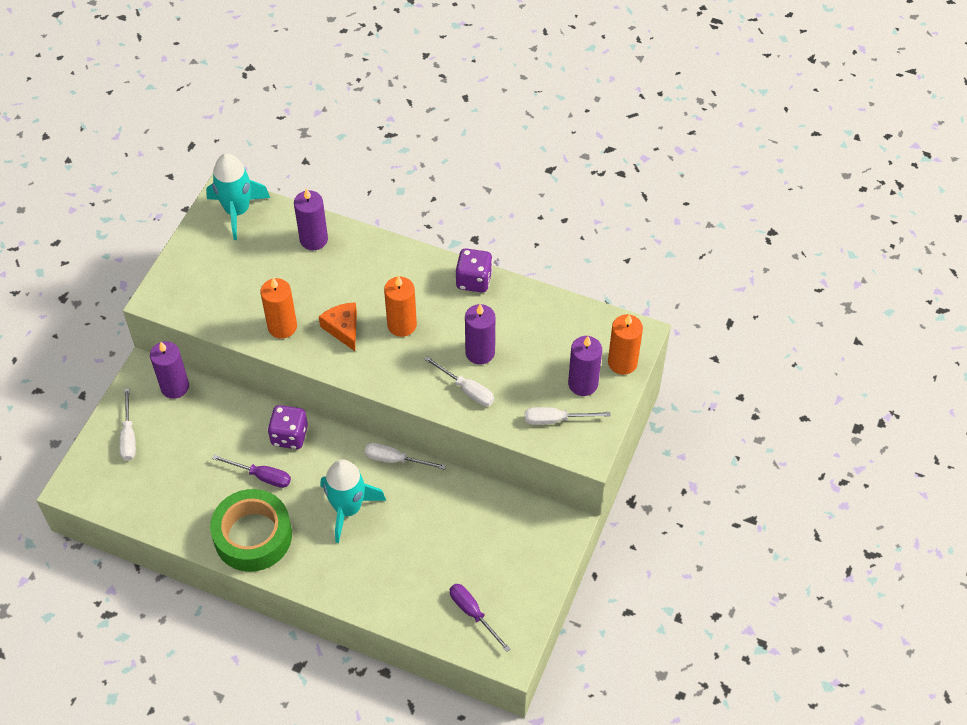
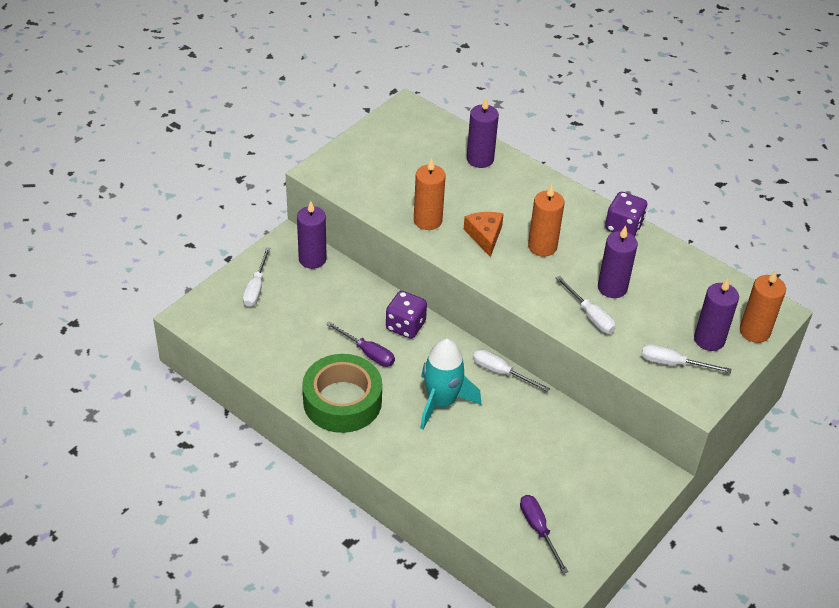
camera: 15 degrees right, 10 degrees down
turquoise rocket [206,153,270,240] -> none

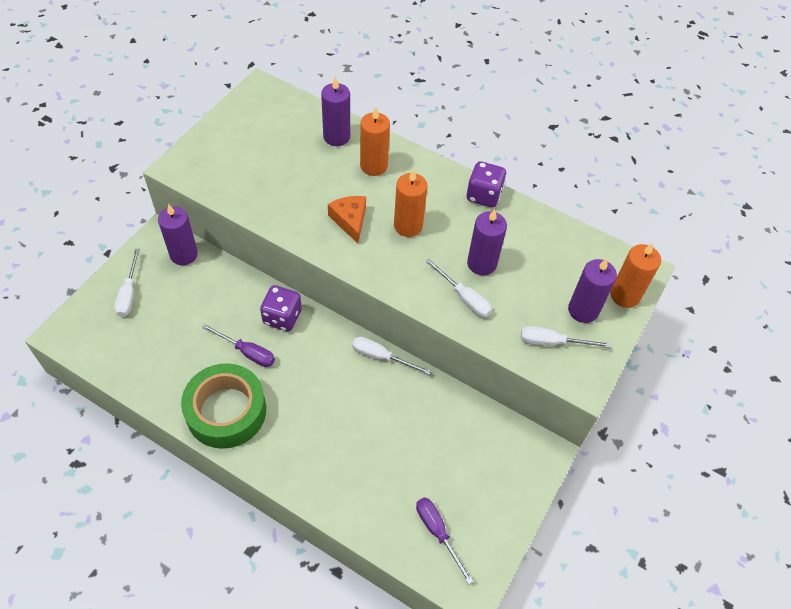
camera: 10 degrees left, 10 degrees up
orange candle [414,158,446,230] -> orange candle moved to [360,107,390,176]
turquoise rocket [420,338,481,429] -> none

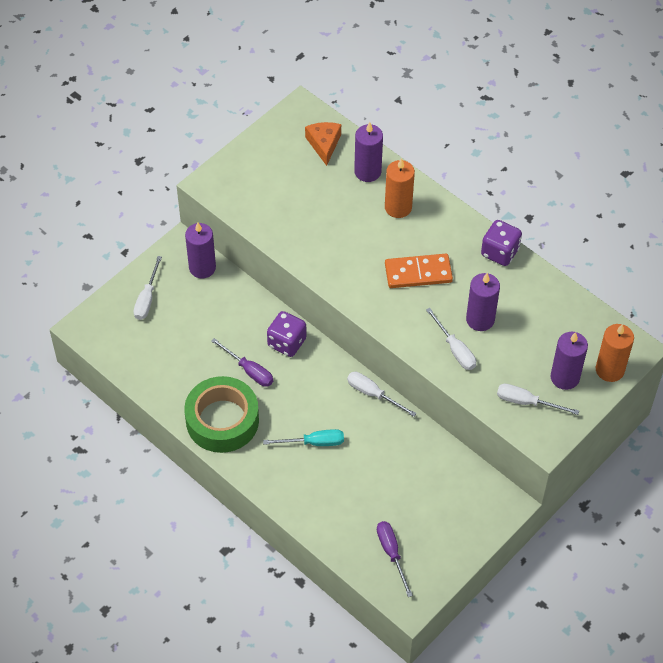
camera: 15 degrees right, 0 degrees up
orange cheese [328,196,366,243] -> orange cheese moved to [305,122,341,166]
orange candle [394,169,428,237] -> orange domino [385,254,453,288]
none -> turquoise screwdriver [263,429,344,446]

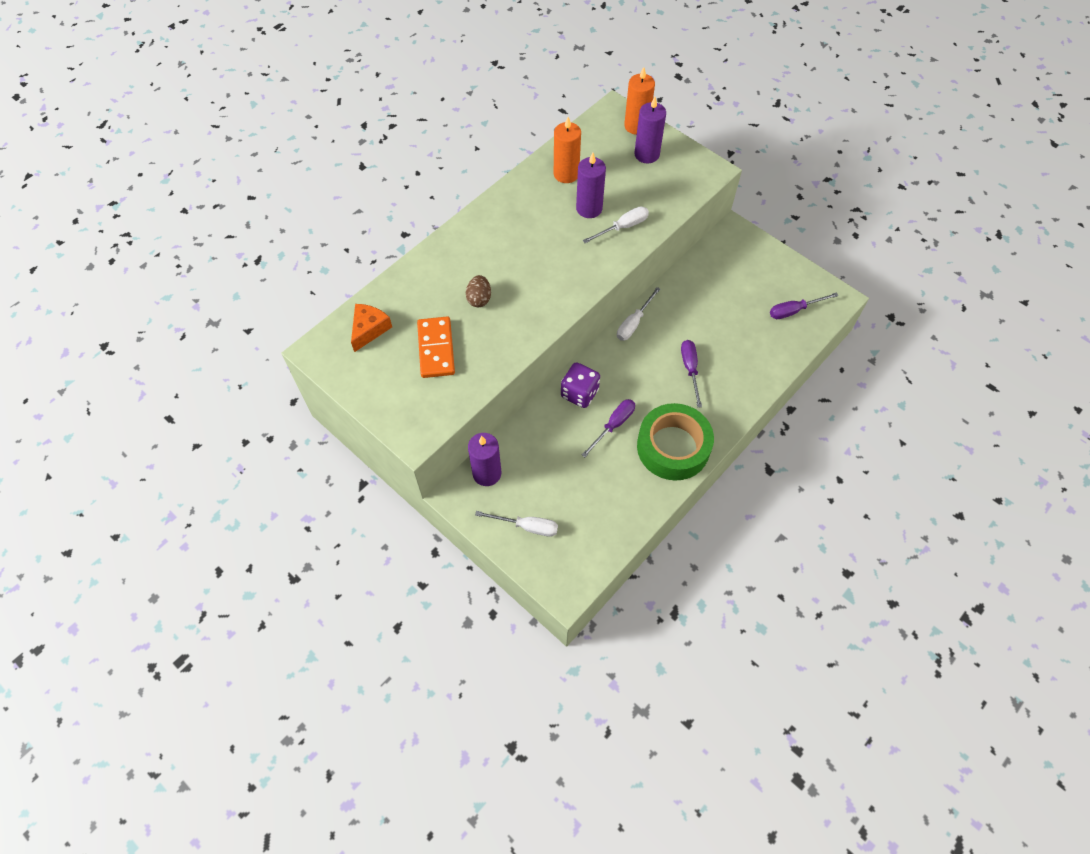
camera: 90 degrees left, 5 degrees up
turquoise screwdriver [263,429,344,446] -> purple screwdriver [681,340,702,408]
orange cheese [305,122,341,166] -> orange cheese turned 120 degrees clockwise [351,304,392,352]
purple candle [354,122,383,182] -> none
orange candle [385,158,415,218] -> orange candle moved to [554,117,581,183]
orange domino [385,254,453,288] -> orange domino moved to [417,317,455,378]
purple dice [481,220,522,266] -> none
white screwdriver [497,384,579,415] -> none
none -> brown egg [466,275,491,307]

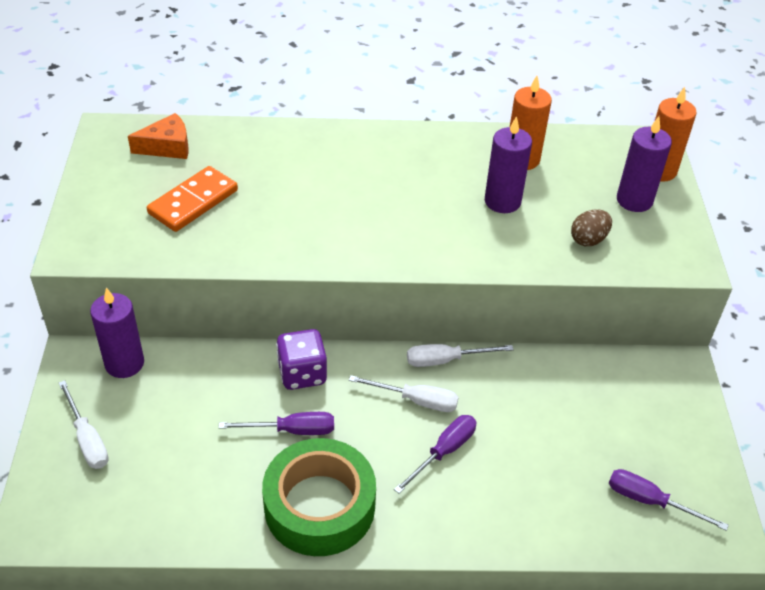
camera: 45 degrees right, 15 degrees down
brown egg [466,275,491,307] -> brown egg moved to [571,209,612,246]
white screwdriver [583,206,649,243] -> white screwdriver moved to [349,375,459,412]

